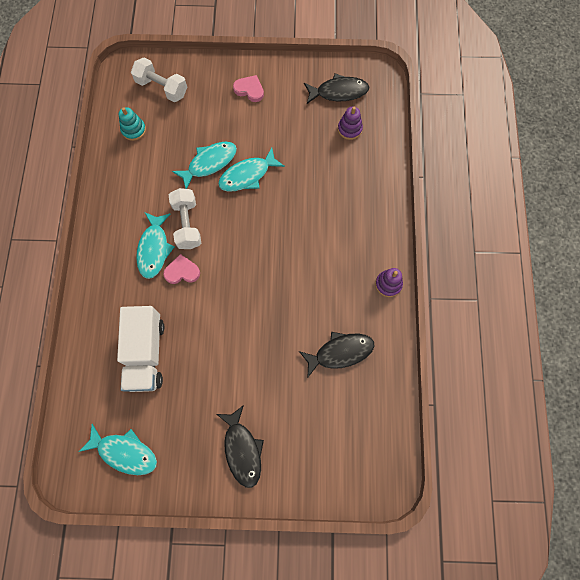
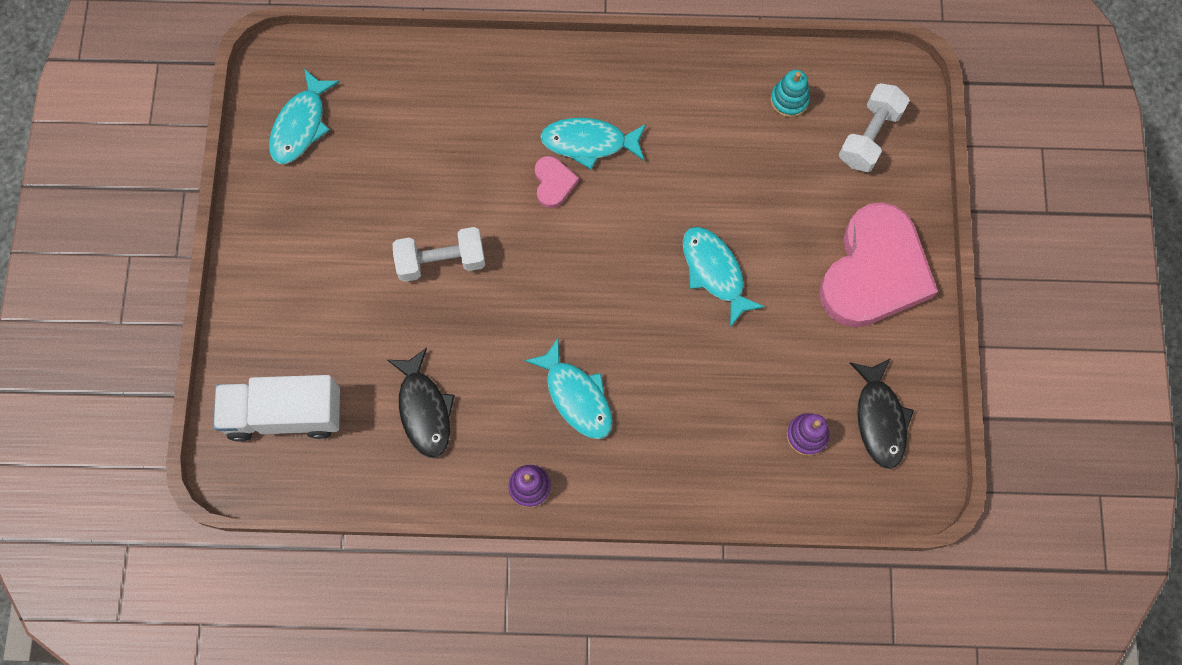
camera: 90 degrees right, 0 degrees up
white truck [117,306,164,392] -> white truck moved to [213,375,340,442]
white dumbbell [169,188,201,249] -> white dumbbell moved to [393,227,485,282]
turquoise fish [172,141,237,189] -> turquoise fish moved to [525,338,613,439]
black fish [217,405,264,488] -> none
pink heart [233,75,264,102] -> pink heart [819,202,938,327], size x2.41

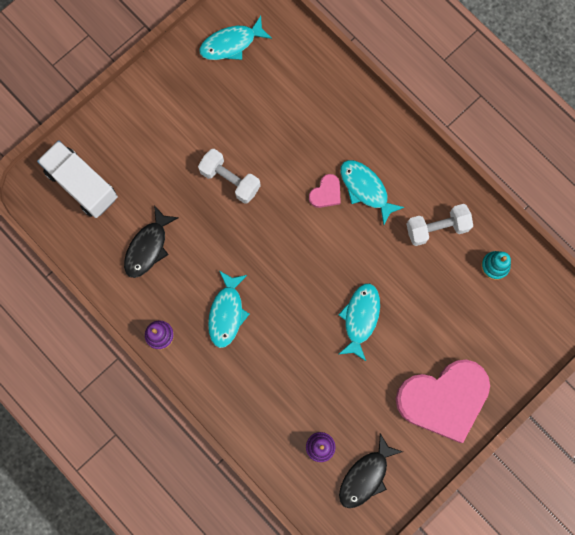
camera: 45 degrees right, 5 degrees up
white dumbbell [839,83,910,172] -> white dumbbell moved to [407,204,473,246]

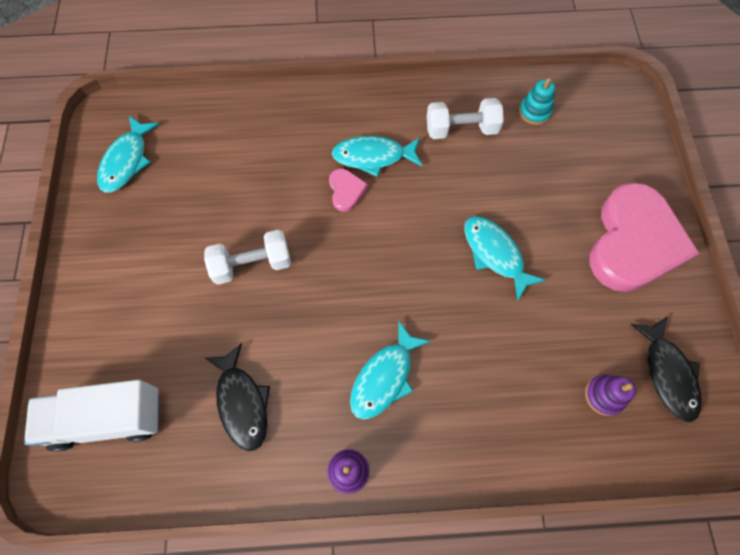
camera: 50 degrees left, 10 degrees down
turquoise fish [208,271,249,348] -> turquoise fish turned 75 degrees clockwise [350,321,431,420]
white dumbbell [407,204,473,246] -> white dumbbell turned 60 degrees clockwise [427,98,504,139]

